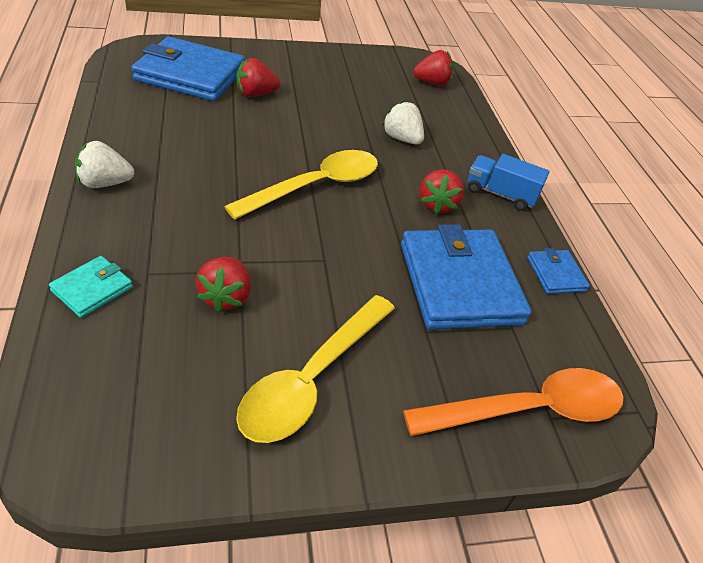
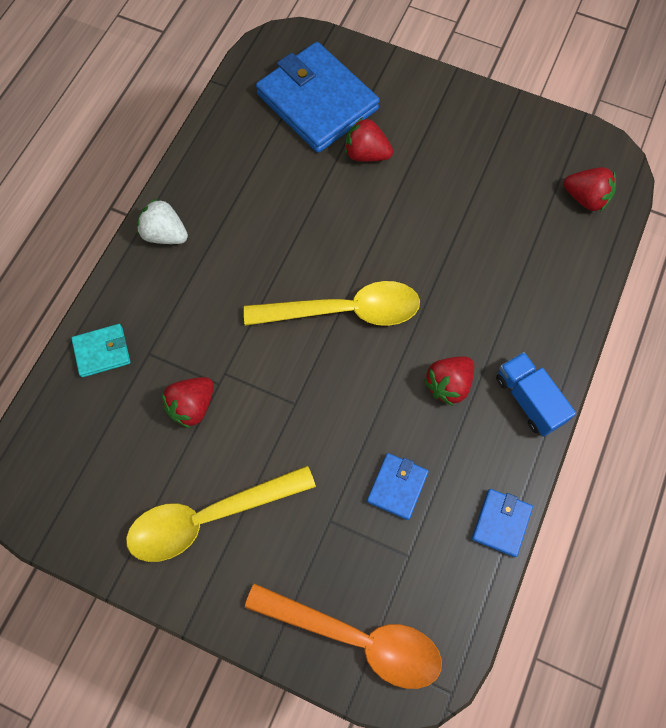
camera: 40 degrees right, 25 degrees up
white strawberry [382,100,424,144] -> none
blue wallet [401,224,532,329] -> blue wallet [367,453,429,520], size x0.46

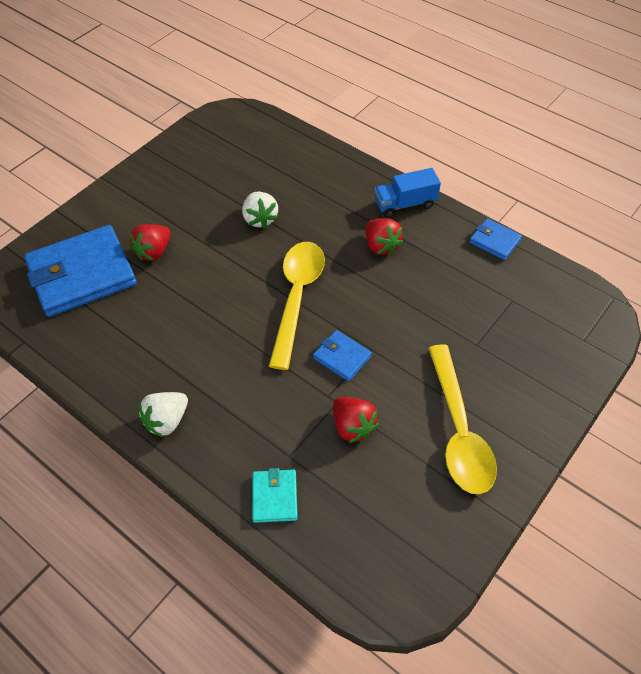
camera: 75 degrees left, 15 degrees down
orange spoon [245,584,442,689] -> none
blue wallet [367,453,429,520] -> blue wallet moved to [313,330,372,381]
red strawberry [563,167,616,212] -> none
none -> white strawberry [242,192,278,229]

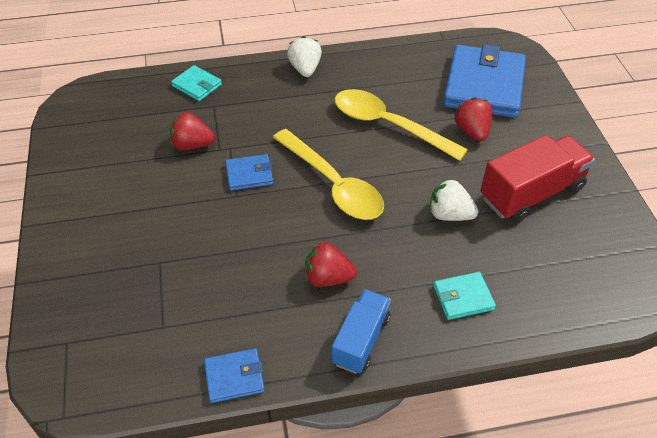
camera: 130 degrees right, 5 degrees down
yellow spoon [428,344,497,494] -> yellow spoon moved to [335,89,468,161]
none -> turquoise wallet [433,272,496,320]
none -> red truck [480,135,595,223]

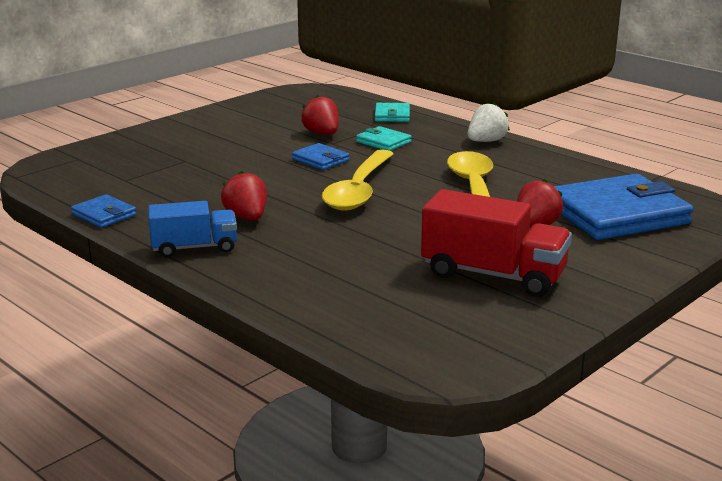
camera: 55 degrees right, 25 degrees down
white strawberry [429,178,478,221] -> none
turquoise wallet [433,272,496,320] -> turquoise wallet moved to [356,126,412,151]

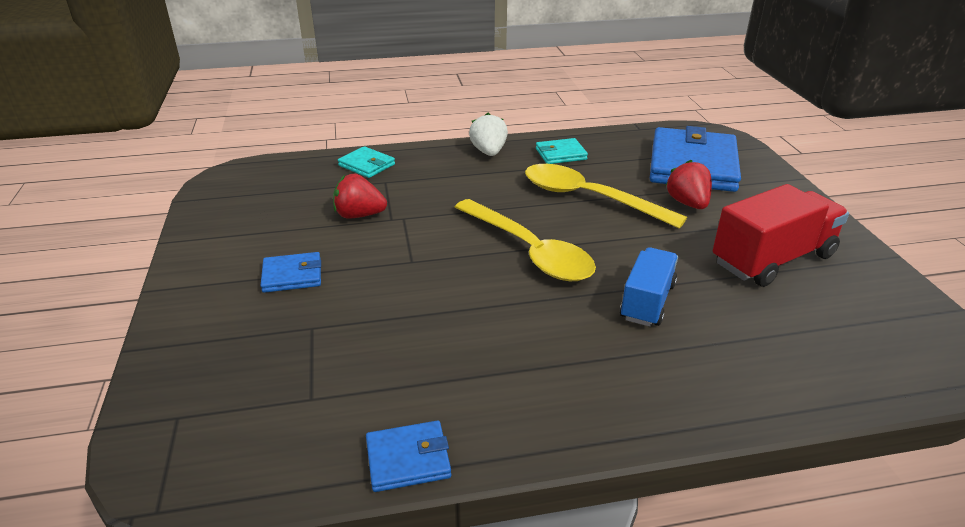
camera: 55 degrees left, 10 degrees up
blue truck [148,201,237,257] -> blue truck moved to [620,247,678,327]
red strawberry [221,171,267,220] -> none
blue wallet [292,143,350,170] -> blue wallet moved to [260,252,321,293]
turquoise wallet [356,126,412,151] -> turquoise wallet moved to [536,138,588,164]

